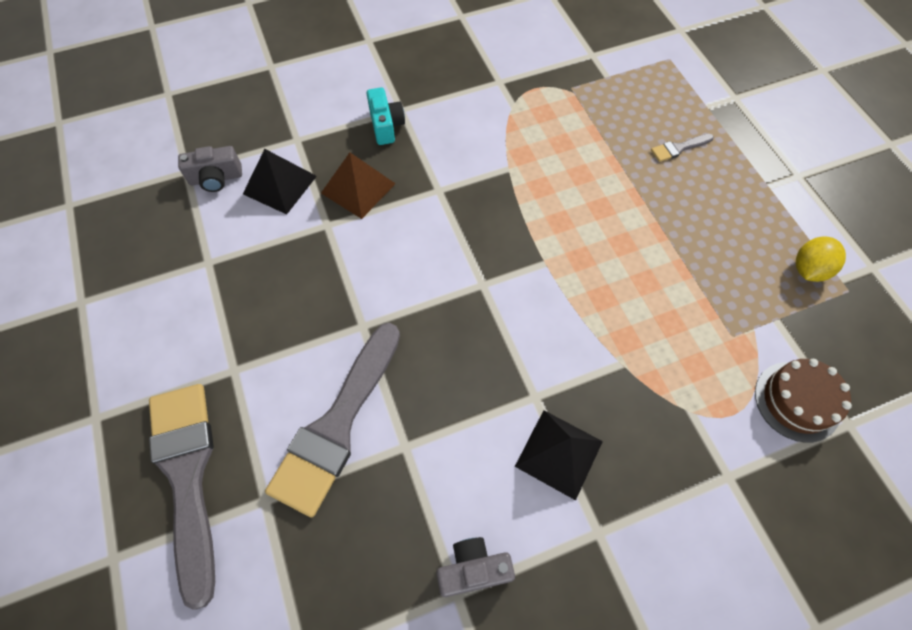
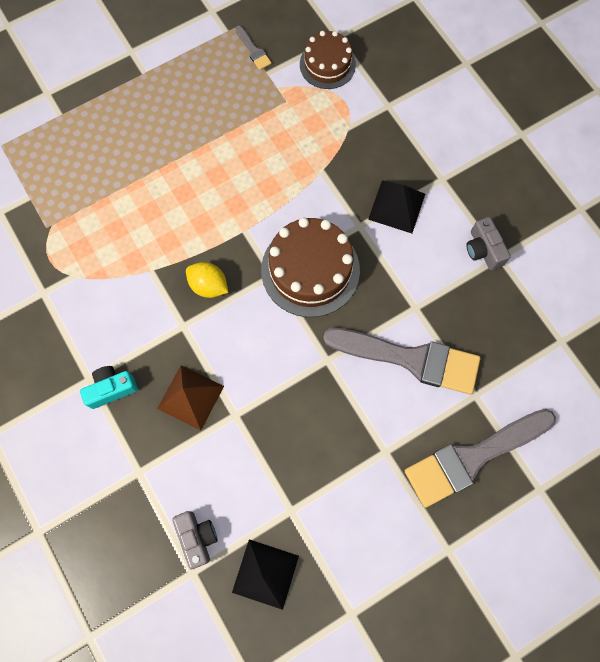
camera: 100 degrees left, 10 degrees up
black pyramid [243,149,317,214] -> black pyramid moved to [232,539,299,610]
grey brush [651,134,714,162] -> grey brush moved to [235,25,271,70]
yellow lemon [796,236,846,282] -> yellow lemon moved to [186,262,228,298]
none -> brown cake [261,218,360,317]

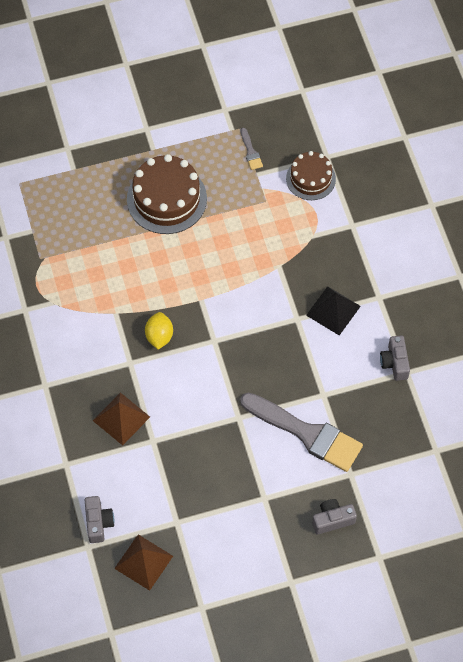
camera: 15 degrees right, 10 degrees down
turquoise camera [80,366,138,409] -> none
yellow lemon [186,262,228,298] -> yellow lemon turned 45 degrees clockwise [145,312,173,350]
black pyramid [232,539,299,610] -> brown pyramid [114,535,173,591]
brown cake [261,218,360,317] -> brown cake moved to [127,154,207,234]
grey brush [405,409,556,508] -> grey camera [312,499,357,535]

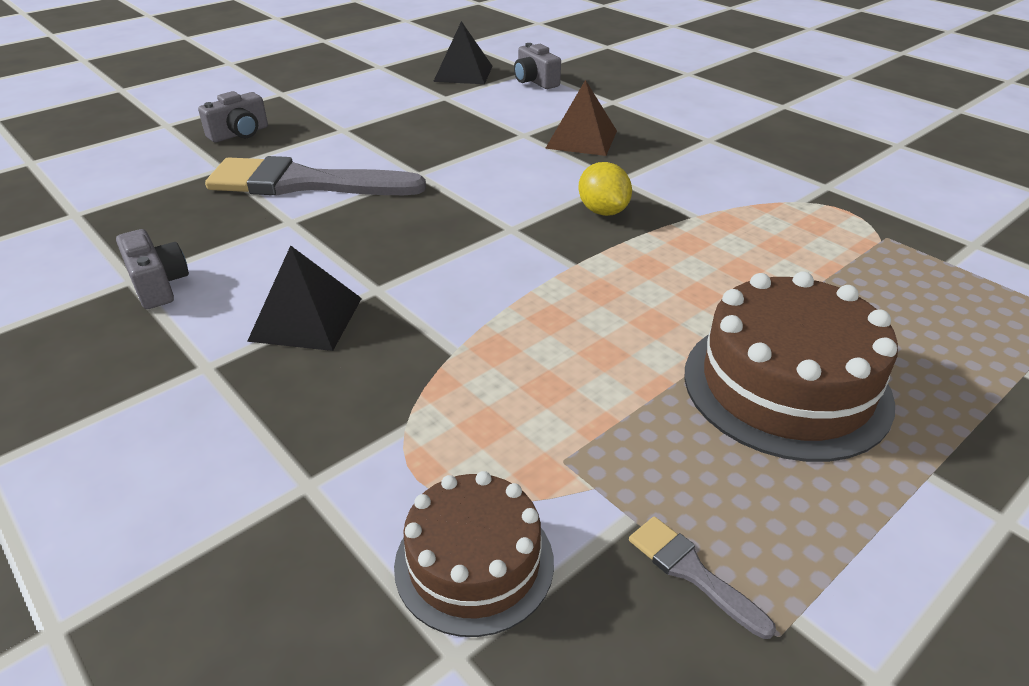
camera: 155 degrees right, 25 degrees down
brown pyramid [114,535,173,591] -> black pyramid [433,21,493,84]

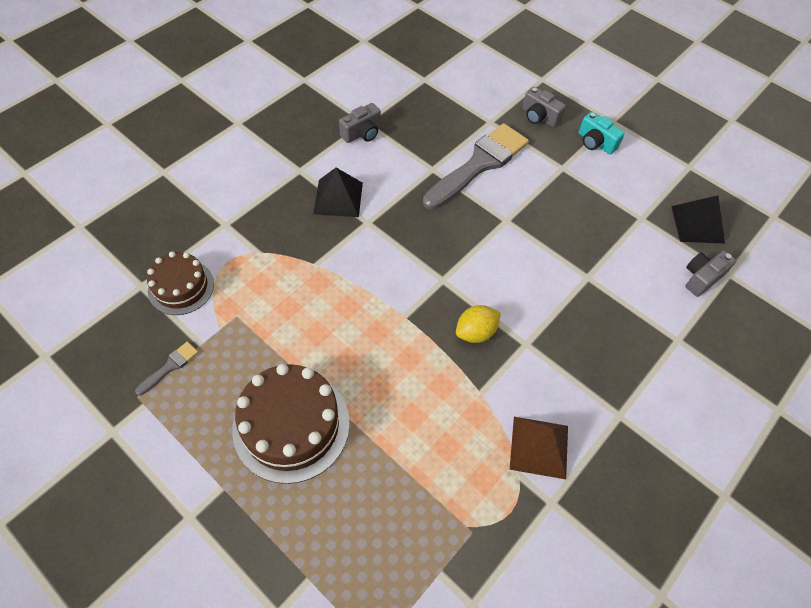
camera: 80 degrees right, 20 degrees up
grey brush [205,156,426,196] -> grey brush turned 45 degrees clockwise [423,123,529,210]
brown pyramid [545,80,617,156] -> brown pyramid moved to [510,417,568,479]
none -> turquoise camera [579,112,625,154]

